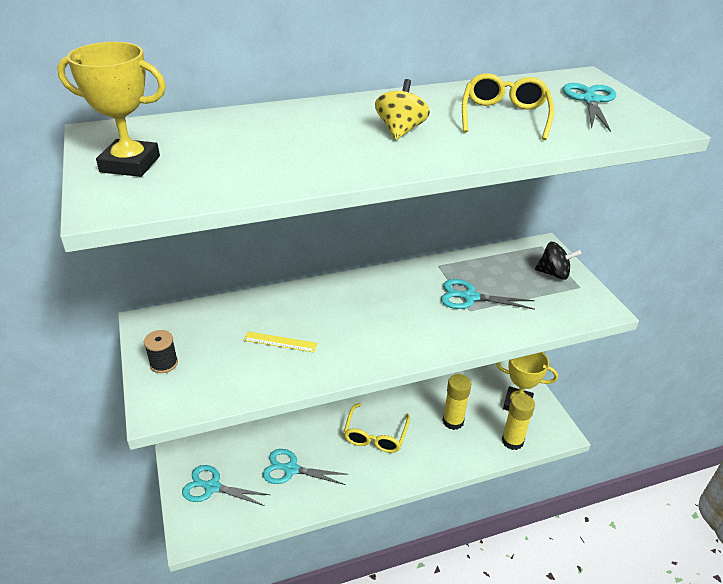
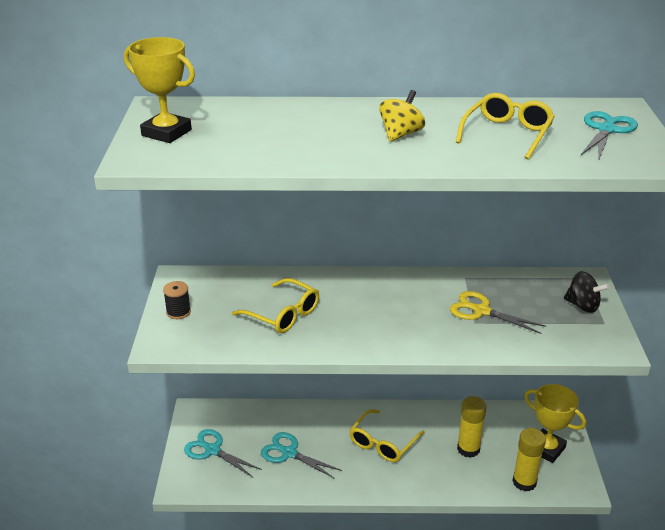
camera: 20 degrees right, 5 degrees down
yellow ruler [243,331,318,353] -> yellow glasses [232,278,319,333]
turquoise scissors [441,279,535,310] -> yellow scissors [450,291,546,334]

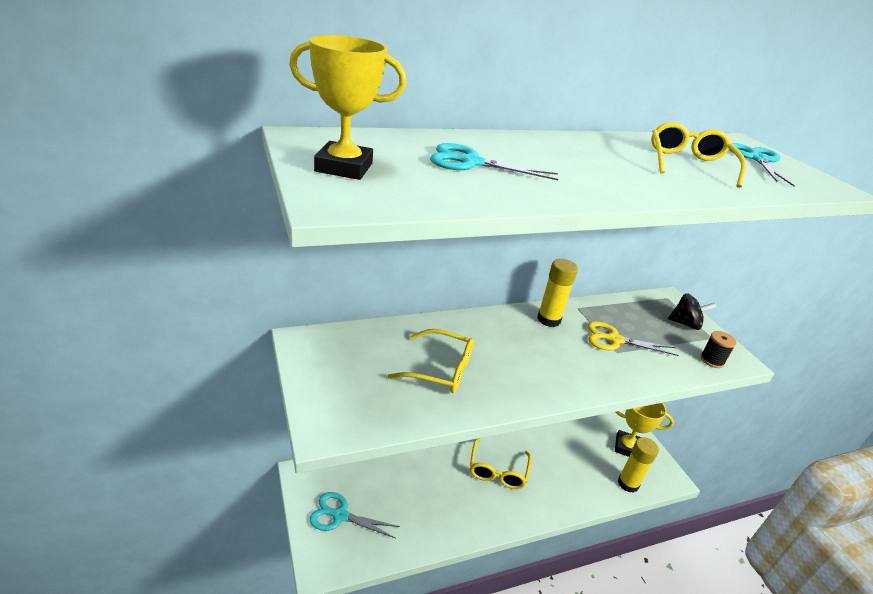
camera: 25 degrees left, 0 degrees up
black spool [163,281,191,319] -> black spool moved to [700,331,737,368]
turquoise scissors [261,432,342,479] -> turquoise scissors moved to [430,143,558,180]
yellow spinning top [379,90,425,142] -> none
yellow glue stick [457,396,487,458] -> yellow glue stick moved to [537,259,578,327]

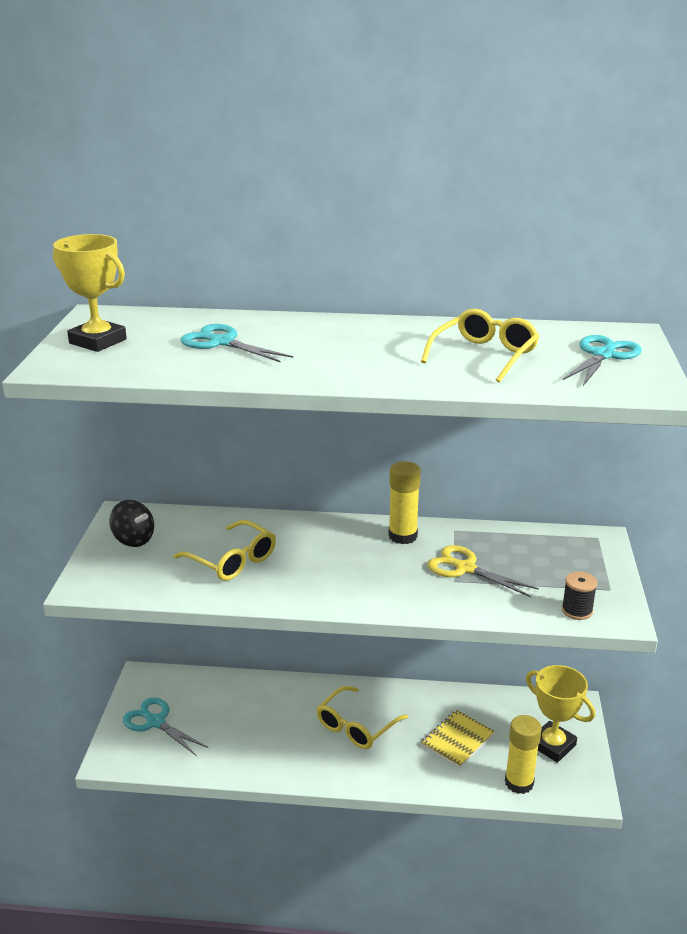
camera: 30 degrees right, 5 degrees down
black spinning top [668,293,716,330] -> black spinning top moved to [110,500,154,547]
none -> yellow notebook [421,710,495,768]

